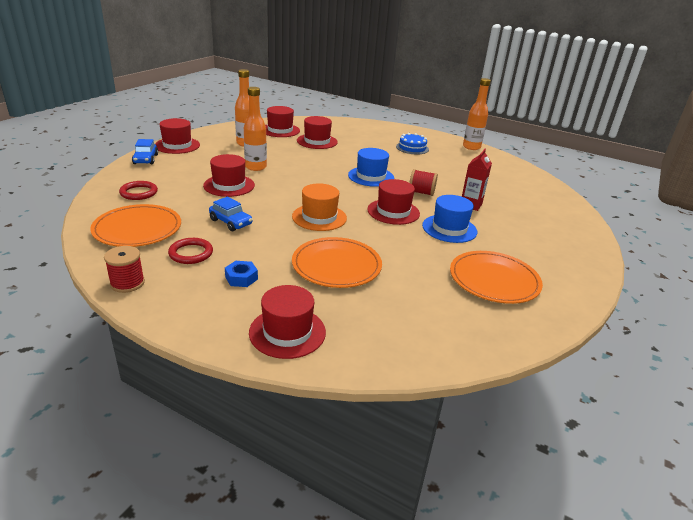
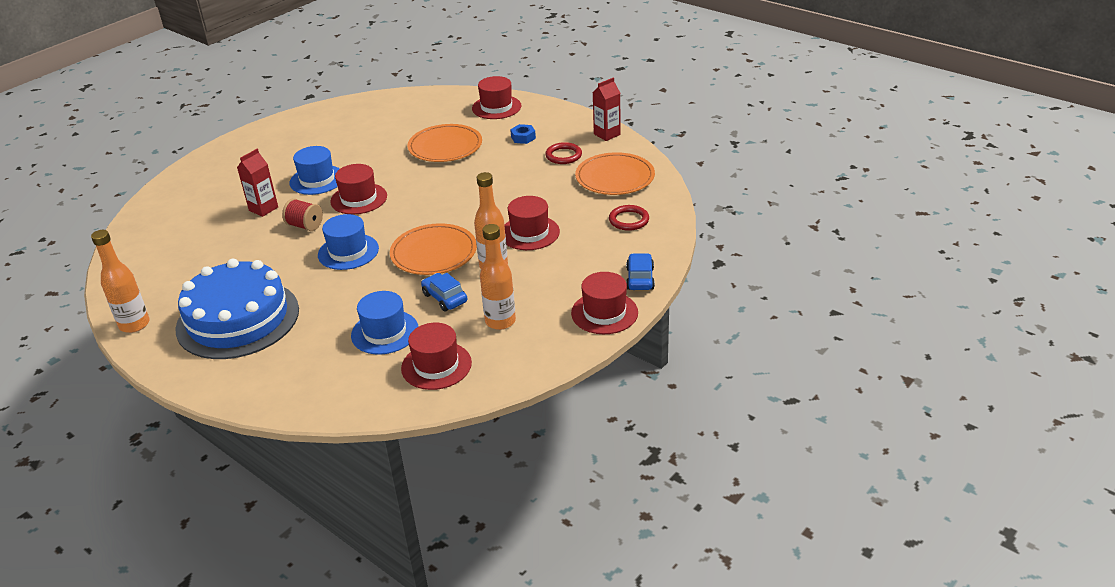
camera: 165 degrees left, 5 degrees up
red spool [104,246,145,293] -> red carton [593,77,621,141]
blue car [209,197,253,231] -> blue car moved to [421,273,467,311]
orange hat [292,183,347,231] -> none
red hat [297,116,338,149] -> blue hat [351,291,419,355]
blue cake [396,133,429,154] -> blue cake [175,259,299,359], size x2.26
orange plate [450,251,543,304] -> orange plate moved to [390,223,477,275]

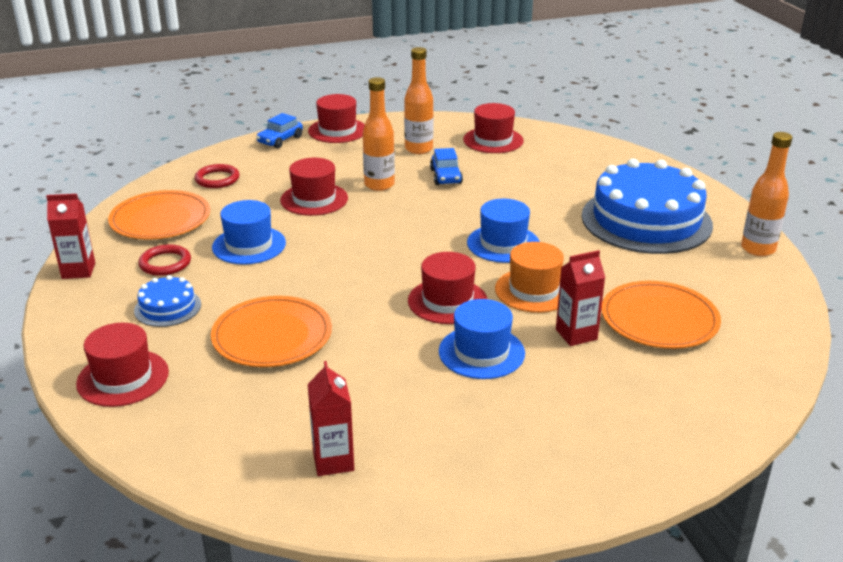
camera: 150 degrees left, 5 degrees down
red spool [282,198,323,231] -> orange hat [495,242,564,313]
blue hat [351,291,419,355] -> blue hat moved to [212,200,286,265]
orange plate [390,223,477,275] -> orange plate moved to [601,281,721,349]
blue nut [510,124,536,144] -> blue cake [134,275,201,327]
none -> red carton [308,361,354,476]

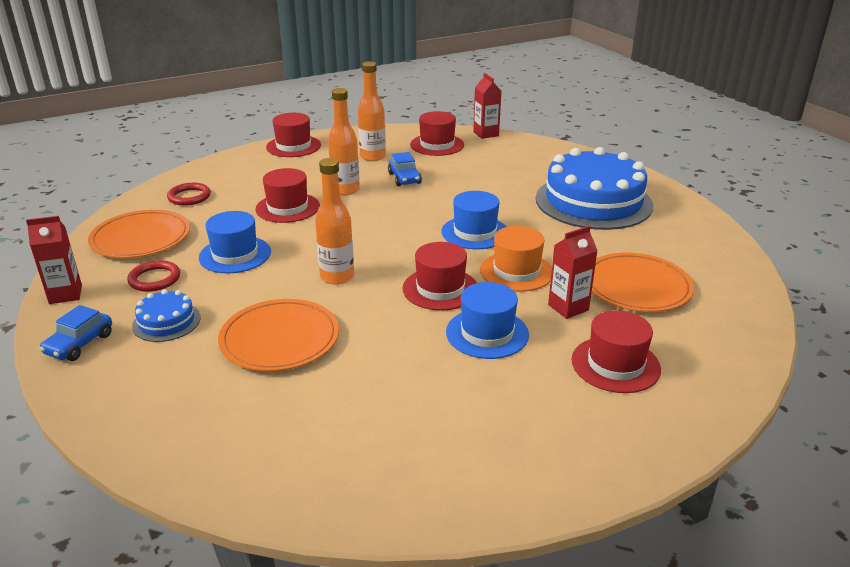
camera: 10 degrees left, 0 degrees up
red hat [76,323,169,407] -> red hat moved to [572,310,661,393]
blue car [256,113,303,148] -> blue car moved to [39,305,112,361]
red carton [308,361,354,476] -> red carton moved to [473,73,501,139]
orange bottle [741,132,792,256] -> orange bottle moved to [315,158,354,285]

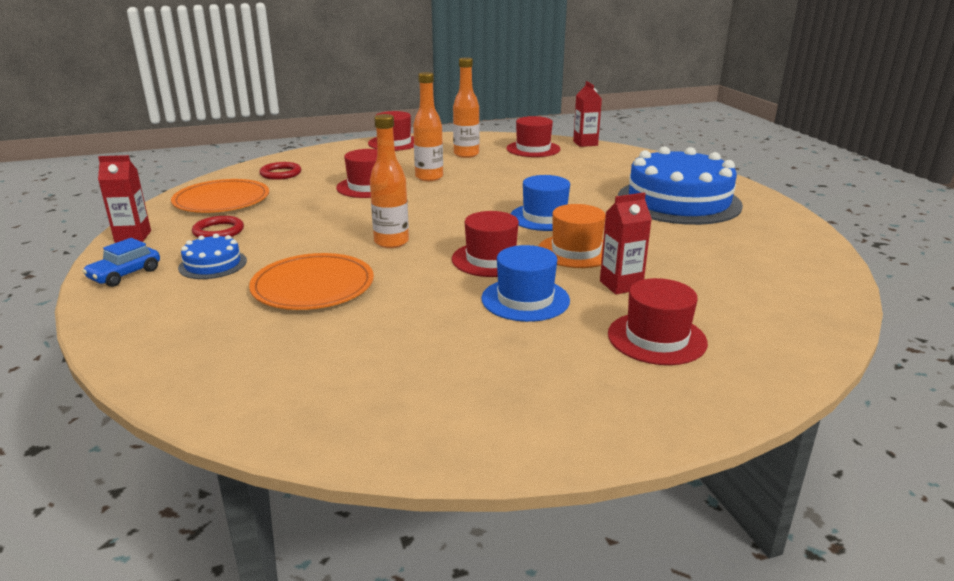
camera: 10 degrees right, 5 degrees down
blue hat [199,211,271,273] -> none
blue car [388,152,422,186] -> none
orange plate [592,252,694,312] -> none

